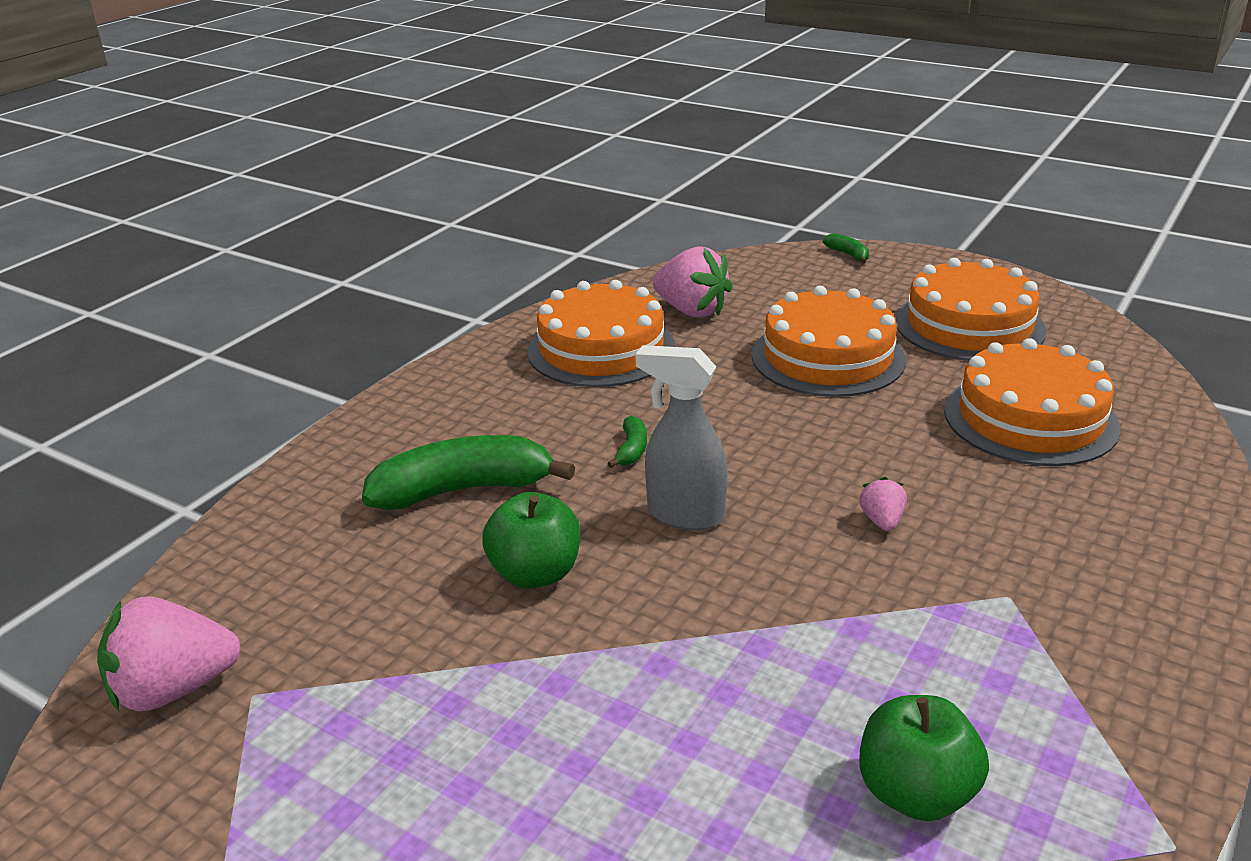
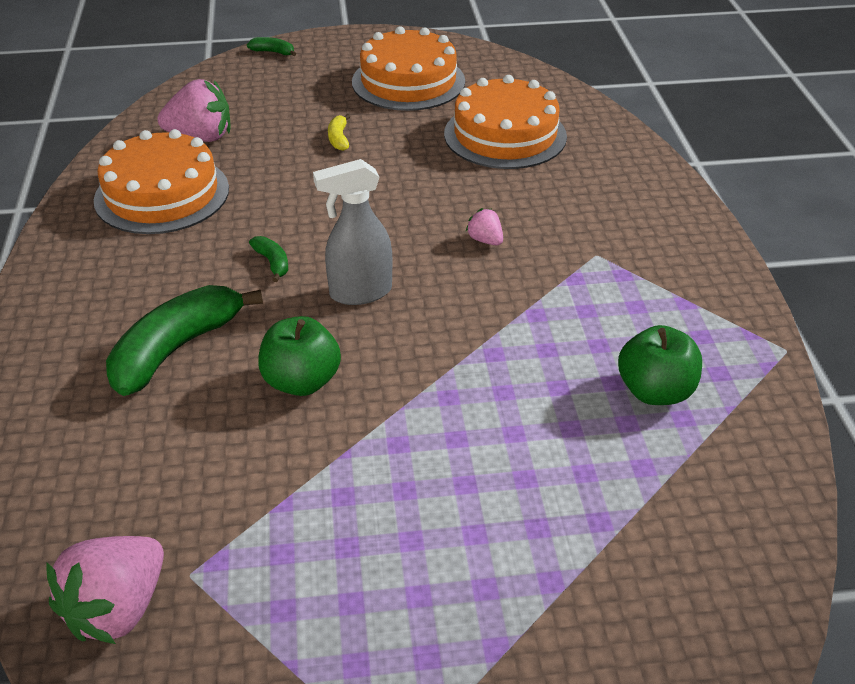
camera: 40 degrees left, 10 degrees up
orange cake [752,286,906,397] -> yellow banana [328,114,350,151]

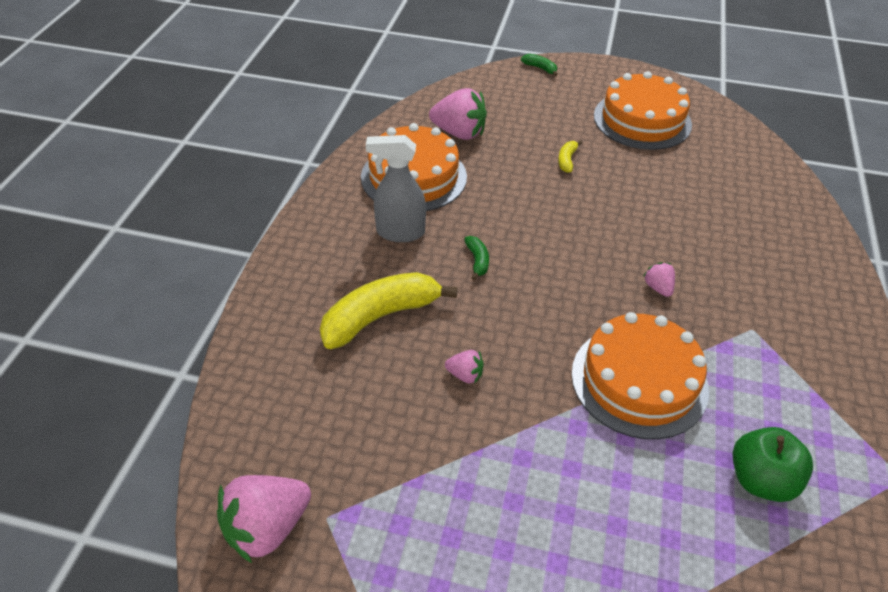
camera: 20 degrees right, 5 degrees up
green banana [106,285,263,396] -> yellow banana [320,272,458,349]
green apple [258,316,341,396] -> pink strawberry [445,350,484,384]
grey spray bottle [313,159,392,305] -> grey spray bottle moved to [366,135,426,242]
orange cake [444,75,567,169] -> orange cake moved to [571,312,709,439]

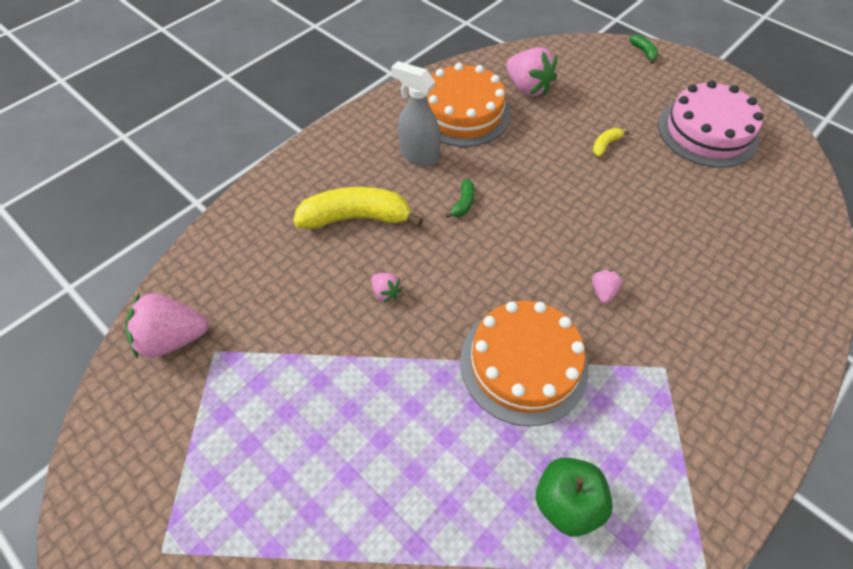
camera: 30 degrees right, 10 degrees up
orange cake [594,71,692,150] -> pink cake [658,80,763,168]

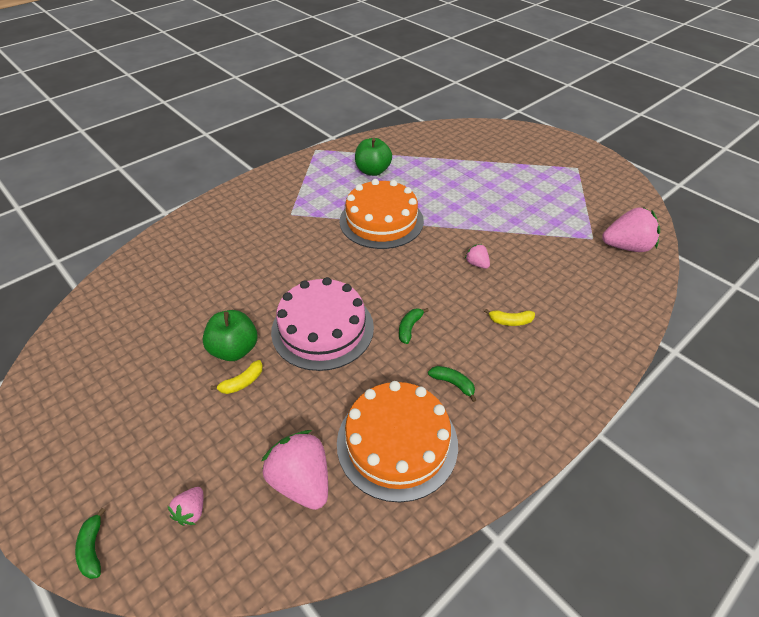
camera: 175 degrees left, 10 degrees down
yellow banana [293,187,423,229] -> yellow banana [484,309,535,326], size x0.43
grey spray bottle [391,61,441,167] -> green banana [428,366,476,402]
pink strawberry [592,269,623,304] -> pink strawberry moved to [168,487,203,526]
pink cake [658,80,763,168] -> pink cake moved to [271,277,374,371]
none -> green apple [202,310,257,361]

